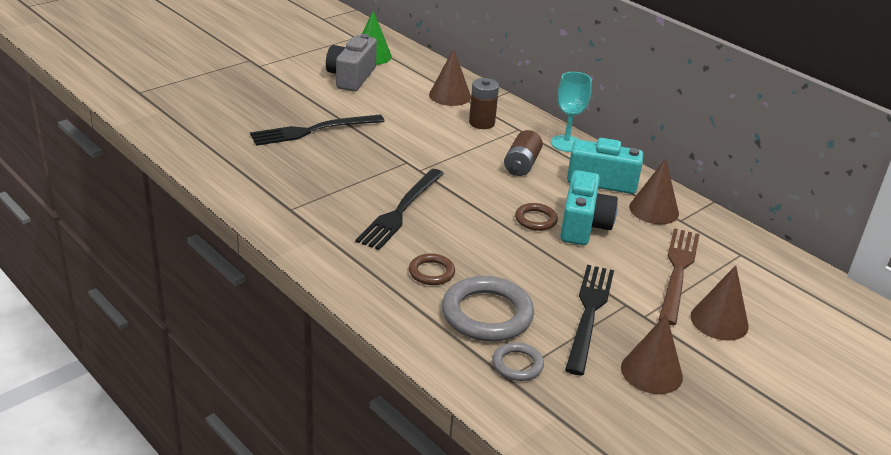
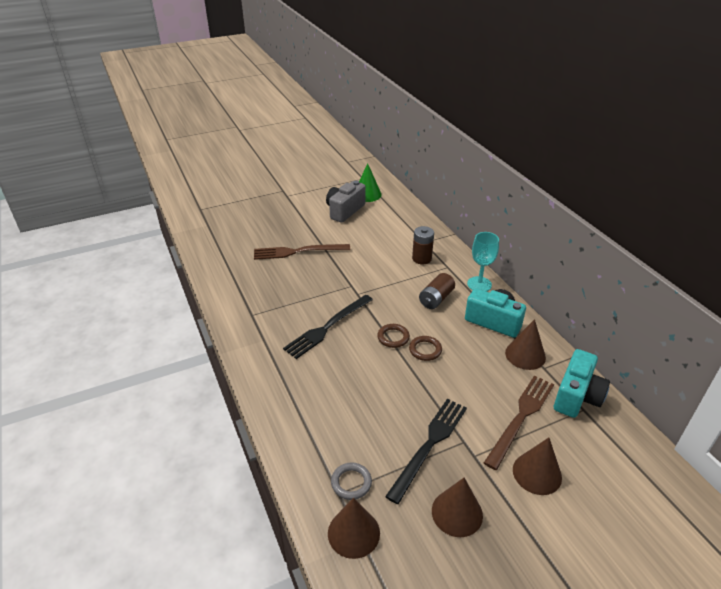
camera: 20 degrees right, 5 degrees up
black fork [250,114,385,146] -> brown fork [254,244,350,260]
brown ring [409,253,455,285] -> brown ring moved to [377,324,410,348]
brown cone [429,48,471,106] -> brown cone moved to [328,498,380,559]
grey ring [442,276,534,342] -> none
turquoise camera [560,170,618,245] -> turquoise camera moved to [554,349,610,418]

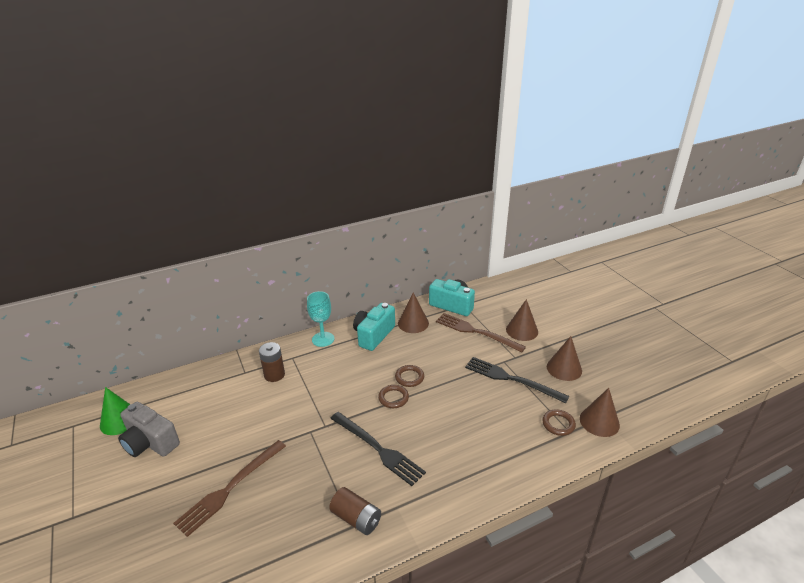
camera: 90 degrees left, 5 degrees down
brown fork [254,244,350,260] -> brown fork turned 45 degrees clockwise [173,440,286,537]
grey ring [331,463,372,500] -> brown ring [542,409,576,436]
brown battery [419,273,455,309] -> brown battery moved to [329,487,381,535]

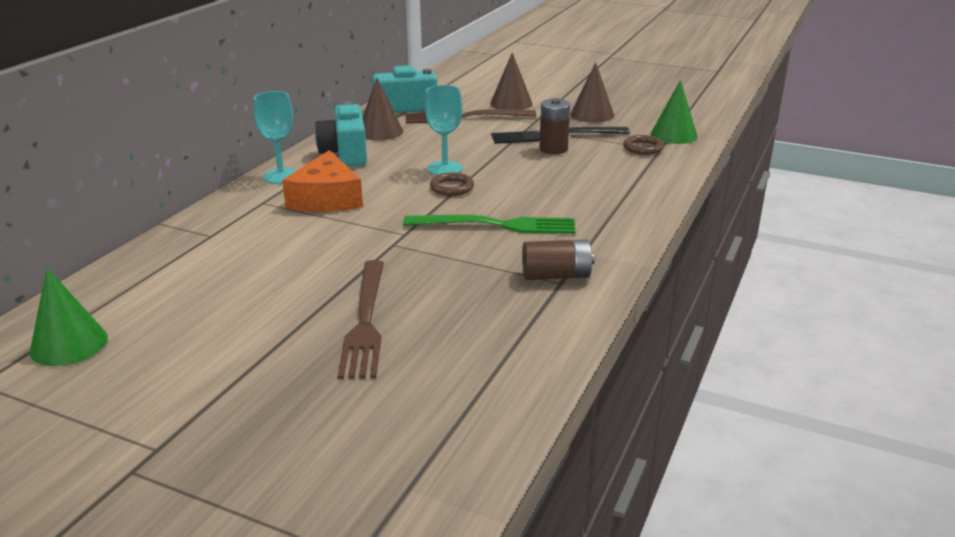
camera: 40 degrees left, 5 degrees down
grey camera [118,402,180,457] -> none
brown battery [259,342,285,382] -> brown battery moved to [539,98,570,154]
black fork [330,412,426,486] -> green fork [403,215,575,234]
brown ring [395,365,424,387] -> turquoise goblet [425,85,463,175]
brown cone [580,388,620,437] -> green cone [651,80,698,144]
none -> orange cheese [282,150,363,212]

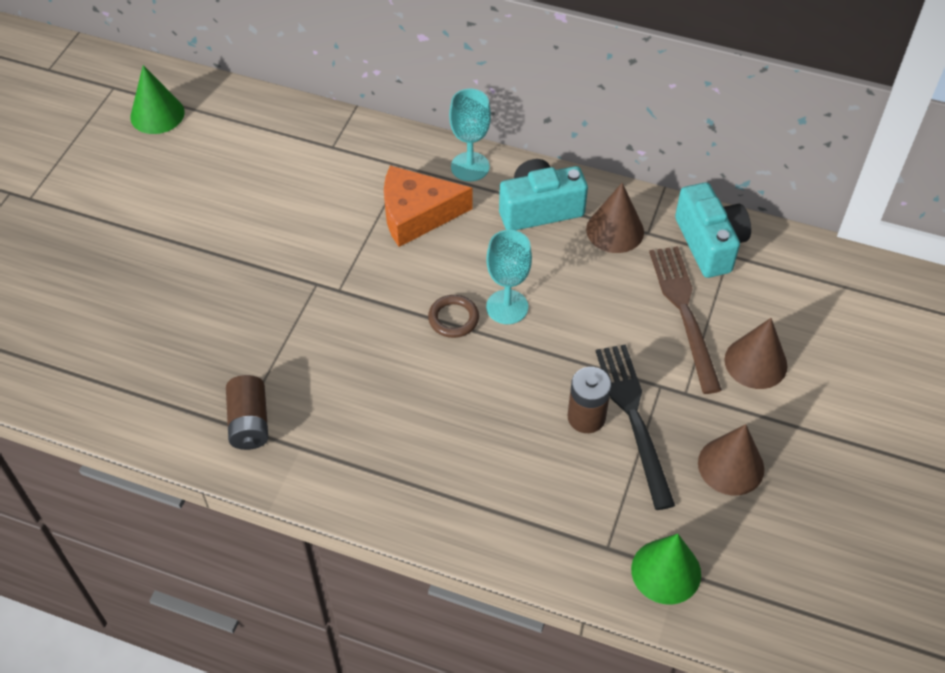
camera: 85 degrees right, 25 degrees up
brown fork [337,260,384,379] -> none
green fork [403,215,575,234] -> none
brown ring [623,135,664,155] -> none

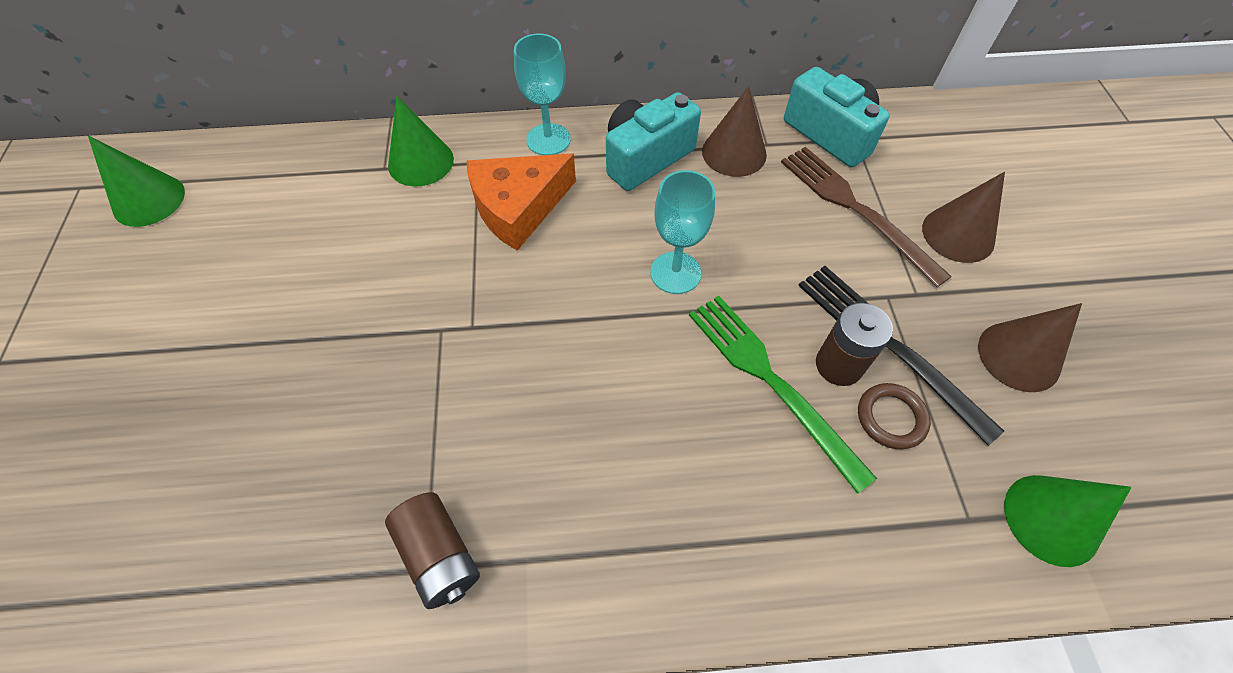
camera: 25 degrees left, 5 degrees up
brown ring [428,295,479,338] -> brown ring moved to [858,383,931,449]
none -> green cone [388,96,454,187]
none -> green fork [689,296,877,494]

